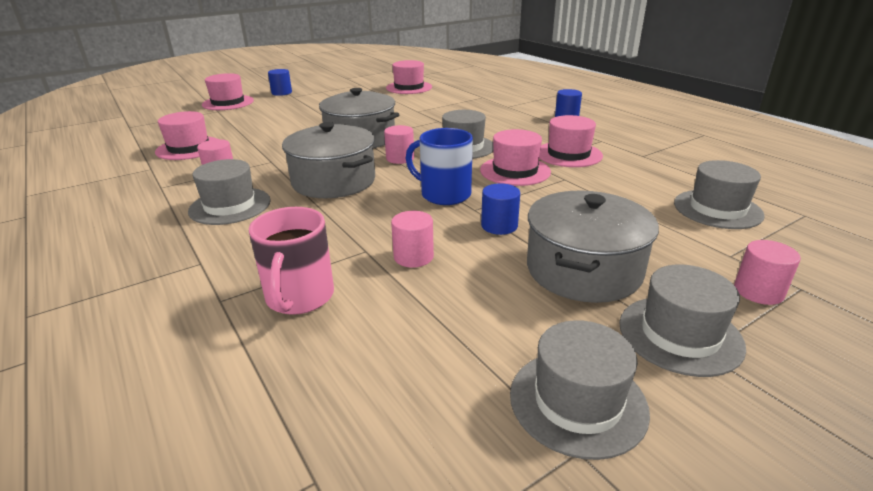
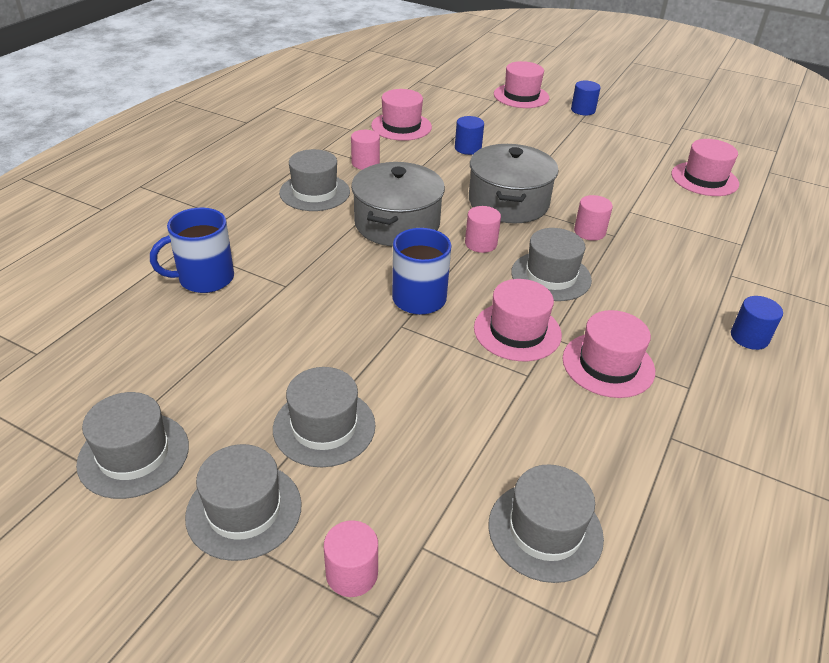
camera: 60 degrees right, 10 degrees up
pink mug [249,207,334,315] -> blue mug [150,208,234,293]
pink cylinder [391,211,434,268] -> pink cylinder moved to [574,195,613,241]
blue cylinder [481,183,520,235] -> blue cylinder moved to [455,116,484,155]
grey pot [527,190,659,303] -> grey hat [273,367,376,467]

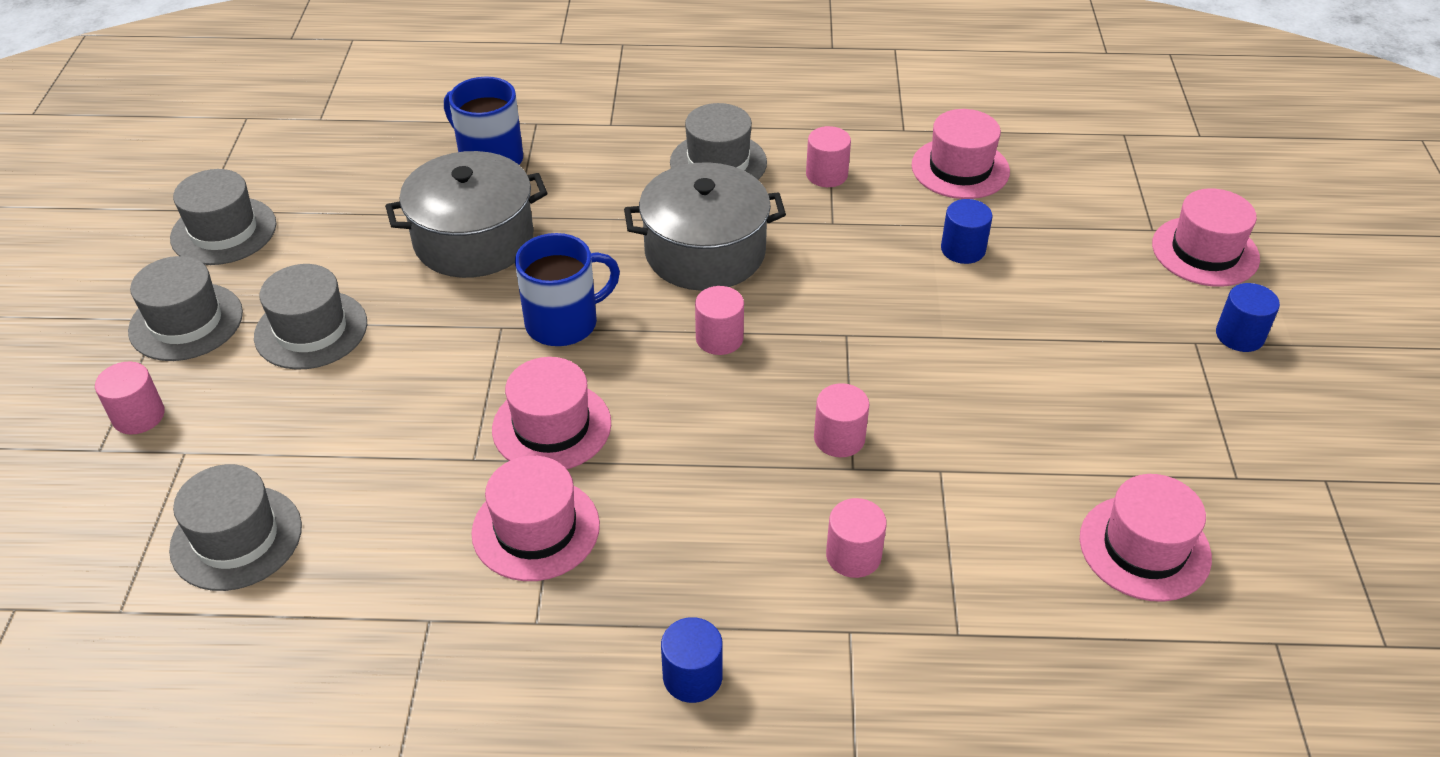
camera: 65 degrees right, 5 degrees up
grey pot [469,144,558,223] -> grey pot moved to [385,151,547,278]
grey hat [511,228,592,301] -> none
none -> pink cylinder [826,498,887,578]

